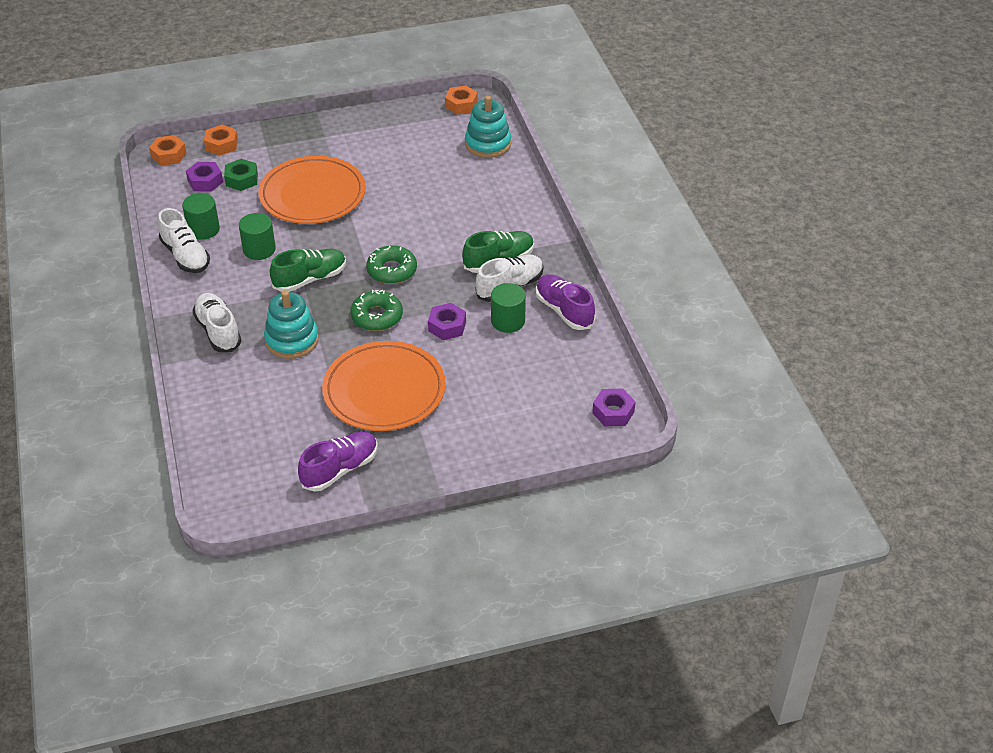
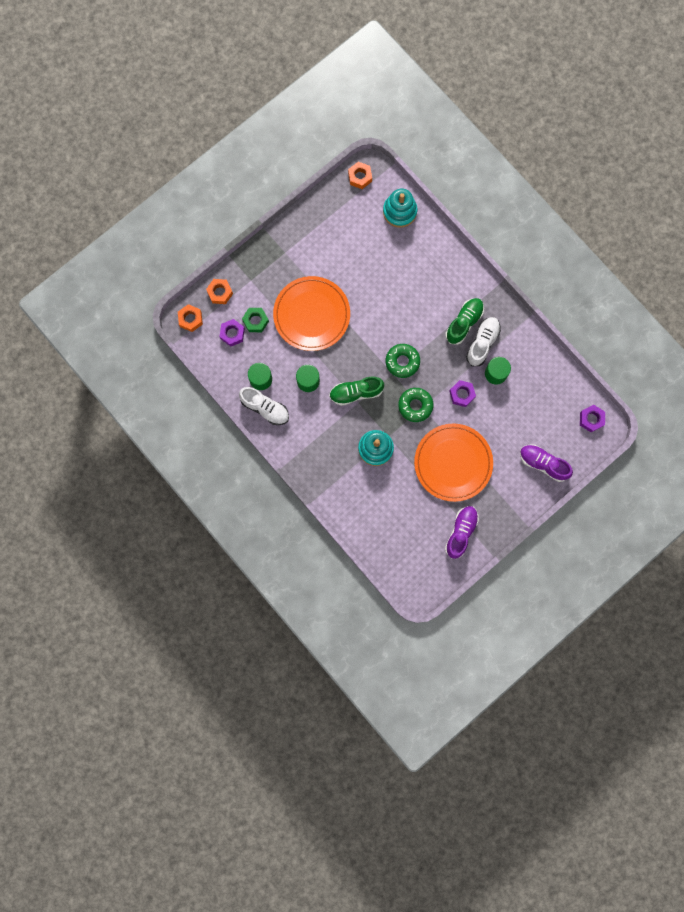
camera: 25 degrees left, 35 degrees up
white shoe [192,293,242,352] -> none
green shoe [270,249,346,292] -> green shoe turned 135 degrees counterclockwise [329,376,384,406]
purple shoe [536,274,595,330] -> purple shoe moved to [520,444,573,482]

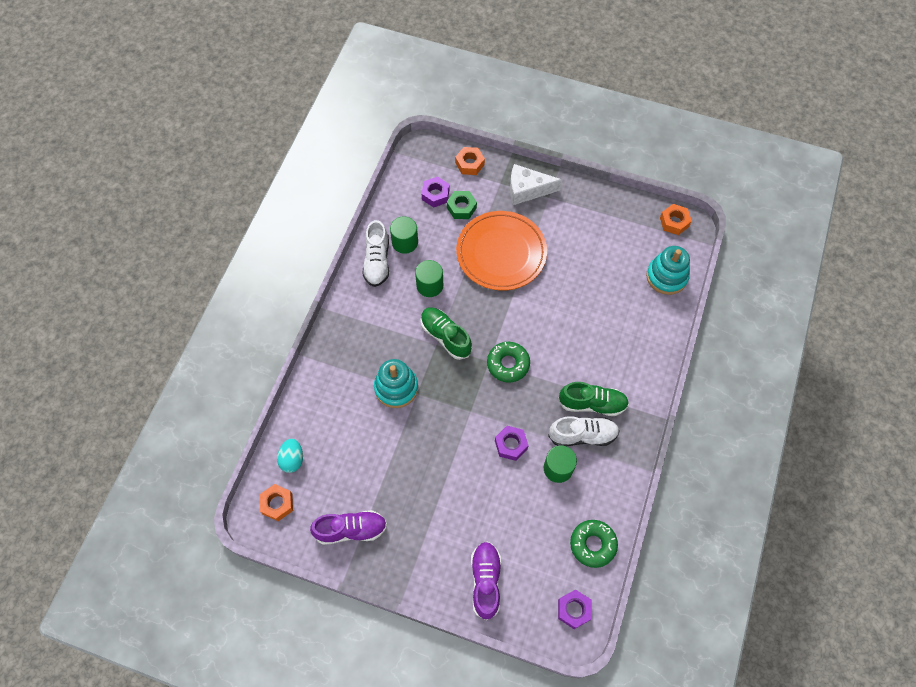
camera: 60 degrees right, 15 degrees down
orange nut [178,304,203,332] -> orange nut moved to [260,484,293,521]
green donut [398,388,433,422] -> green donut moved to [570,520,618,568]
orange plate [414,423,493,502] -> none
none -> turquoise egg [277,439,303,473]
none -> white cheese [510,164,562,205]

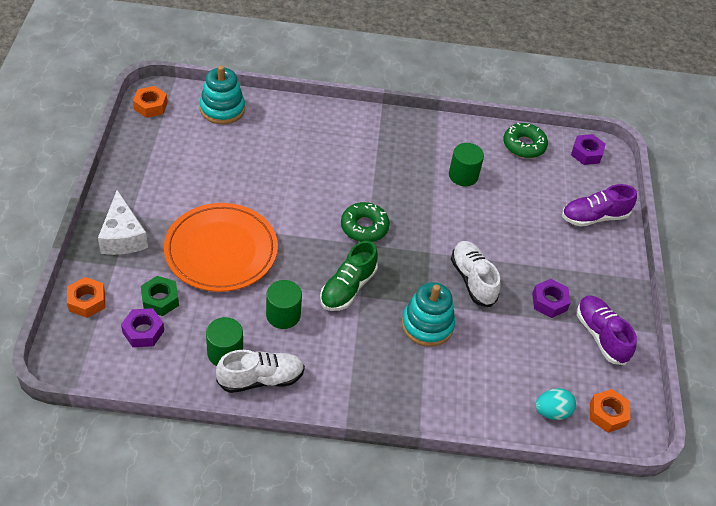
camera: 110 degrees left, 15 degrees down
purple nut [495,426,529,461] -> purple nut moved to [532,279,571,318]
white shoe [548,416,620,446] -> white shoe moved to [451,241,501,307]
green shoe [558,382,629,416] -> none

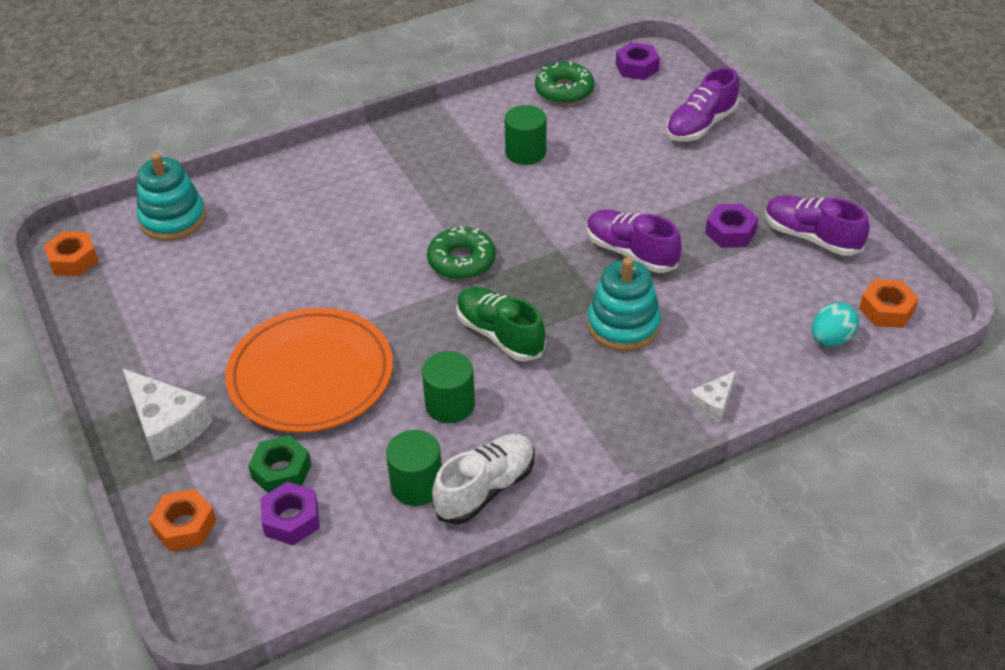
camera: 25 degrees left, 5 degrees down
green shoe [320,241,378,311] -> green shoe turned 135 degrees clockwise [456,287,546,362]
white shoe [451,241,501,307] -> purple shoe [587,209,682,273]
none -> white cheese [689,371,736,423]

